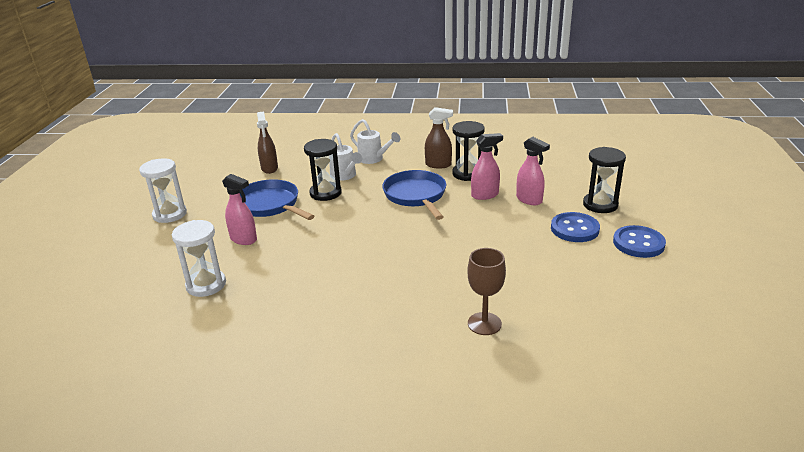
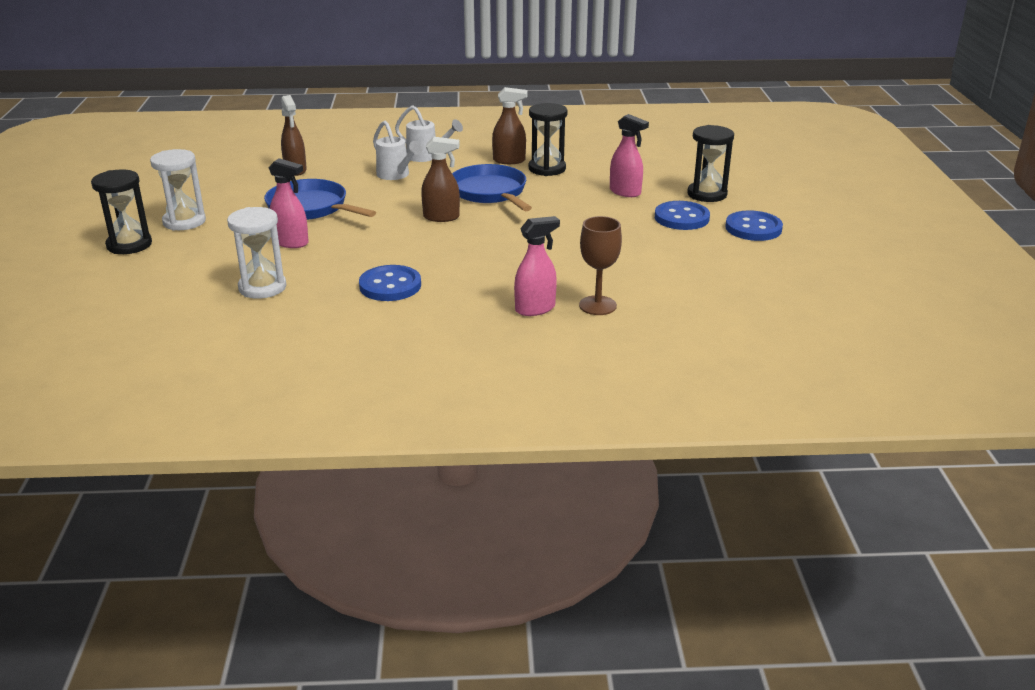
camera: 10 degrees left, 0 degrees up
black hourglass [304,139,342,201] -> black hourglass moved to [91,169,152,254]
pink spray bottle [471,133,503,200] -> pink spray bottle moved to [514,216,560,316]
none -> blue button [359,265,421,301]
none -> brown spray bottle [421,137,460,222]

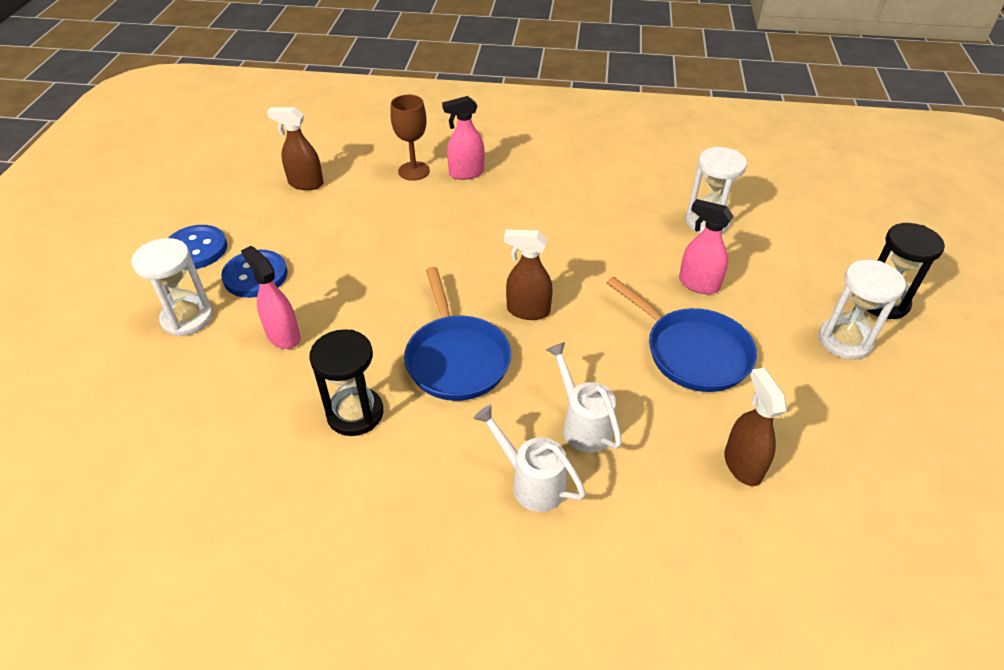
camera: 170 degrees left, 15 degrees up
blue button [359,265,421,301] -> none
brown spray bottle [492,87,527,164] -> brown spray bottle moved to [267,107,324,190]
black hourglass [687,125,734,202] -> white hourglass [132,238,213,336]

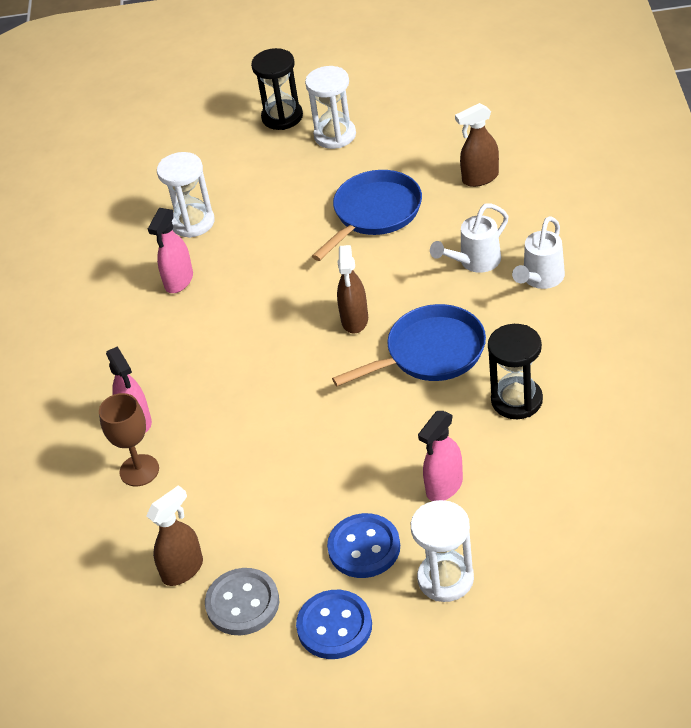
camera: 95 degrees left, 0 degrees up
brown spray bottle [267,107,324,190] -> brown spray bottle turned 135 degrees counterclockwise [146,485,203,586]
pink spray bottle [679,199,734,294] -> pink spray bottle moved to [148,208,193,293]
none -> grey button [205,568,279,635]

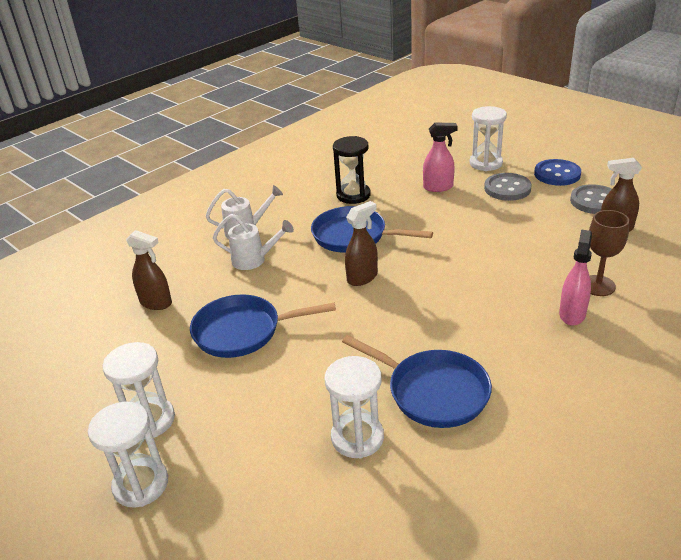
camera: 135 degrees left, 10 degrees down
pink spray bottle [148,208,193,293] -> blue pan [342,335,492,428]
black hourglass [251,48,303,130] -> white hourglass [88,402,168,508]
blue button [327,513,400,578] -> grey button [484,173,532,201]

